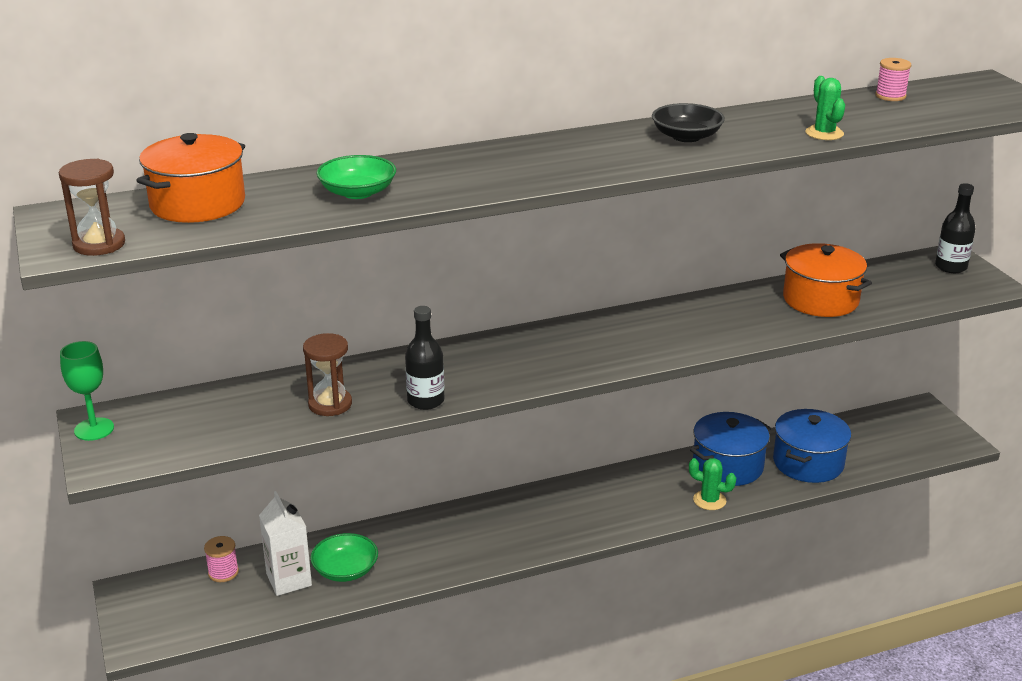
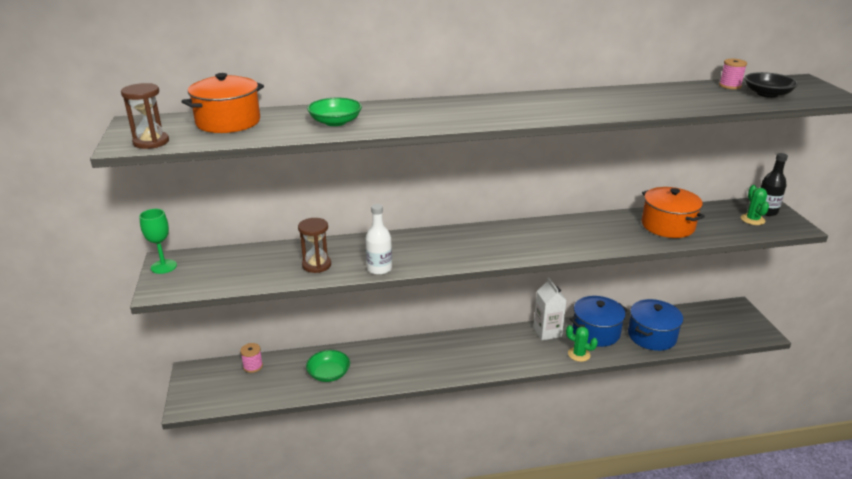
camera: 10 degrees right, 0 degrees up
white carton [259,491,312,596] -> white carton moved to [533,278,567,340]
black bottle [405,306,444,410] -> white bottle [365,204,392,275]
black bowl [652,103,725,142] -> black bowl moved to [745,72,798,98]
green cactus [805,76,845,140] -> green cactus moved to [741,185,769,225]

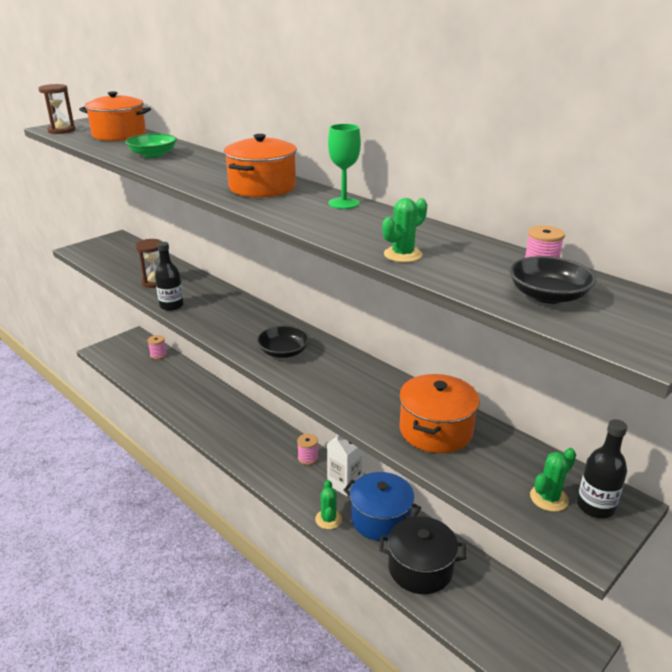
camera: 55 degrees right, 0 degrees up
green goblet [139,209,177,274] -> green goblet moved to [328,124,361,209]
green bowl [306,350,350,382] -> none
white bottle [365,204,392,275] -> black bottle [155,242,184,311]
blue pot [628,299,683,351] -> black pot [379,516,466,594]
none -> orange pot [224,134,297,198]
none -> black bowl [257,325,310,358]
none -> pink spool [297,434,318,465]
none -> green cactus [382,198,427,262]

